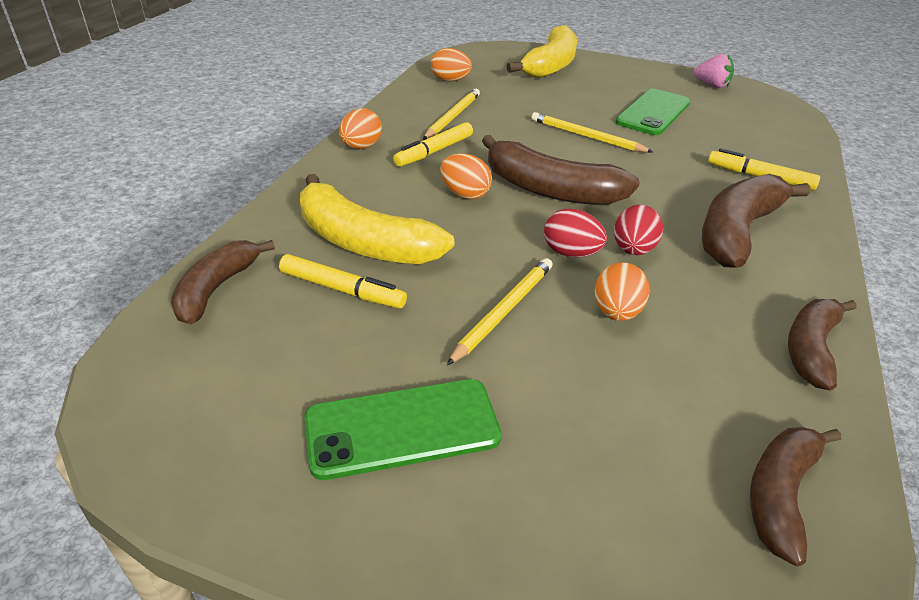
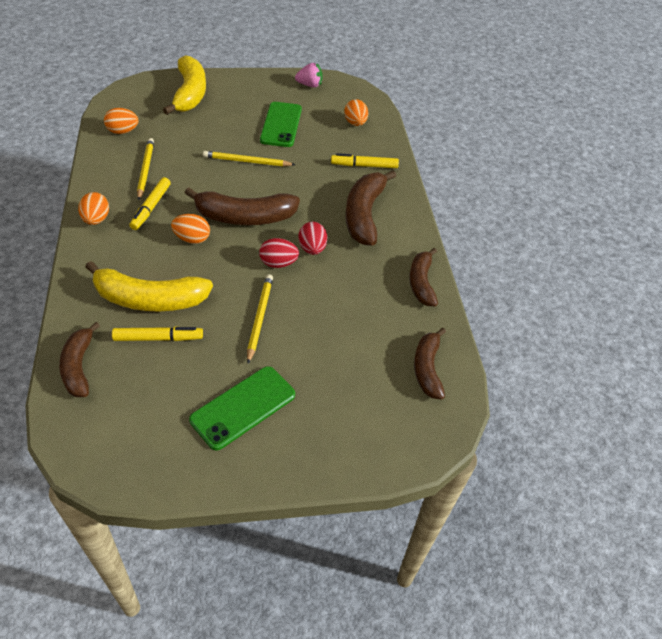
camera: 30 degrees left, 10 degrees up
orange egg [594,262,649,321] -> orange egg moved to [344,99,368,126]

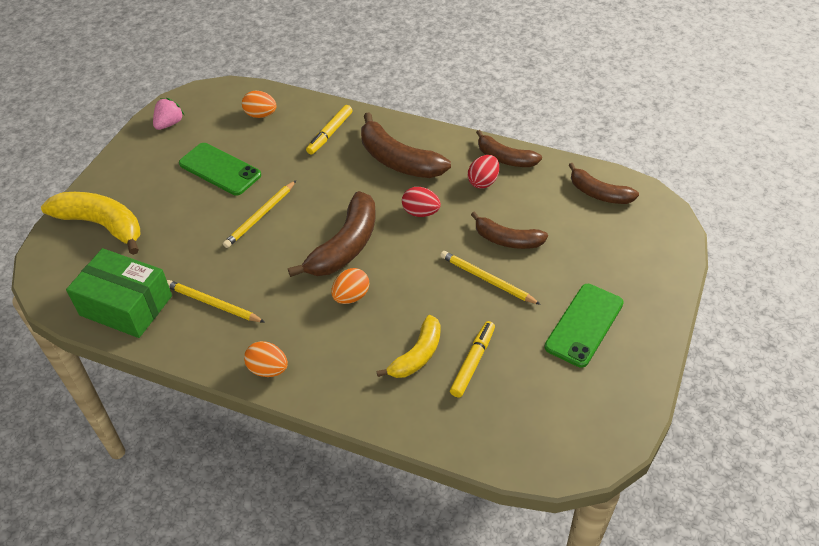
camera: 55 degrees left, 0 degrees up
brown banana [59,322,100,397] -> brown banana moved to [471,211,548,249]
yellow banana [86,261,213,312] -> yellow banana [376,315,441,378], size x0.64
orange egg [104,108,138,134] -> green box [66,248,172,338]
yellow marker [129,177,171,230] -> none
green phone [189,366,295,450] -> green phone turned 45 degrees clockwise [544,284,624,368]
red egg [259,238,299,268] -> red egg moved to [468,155,499,189]

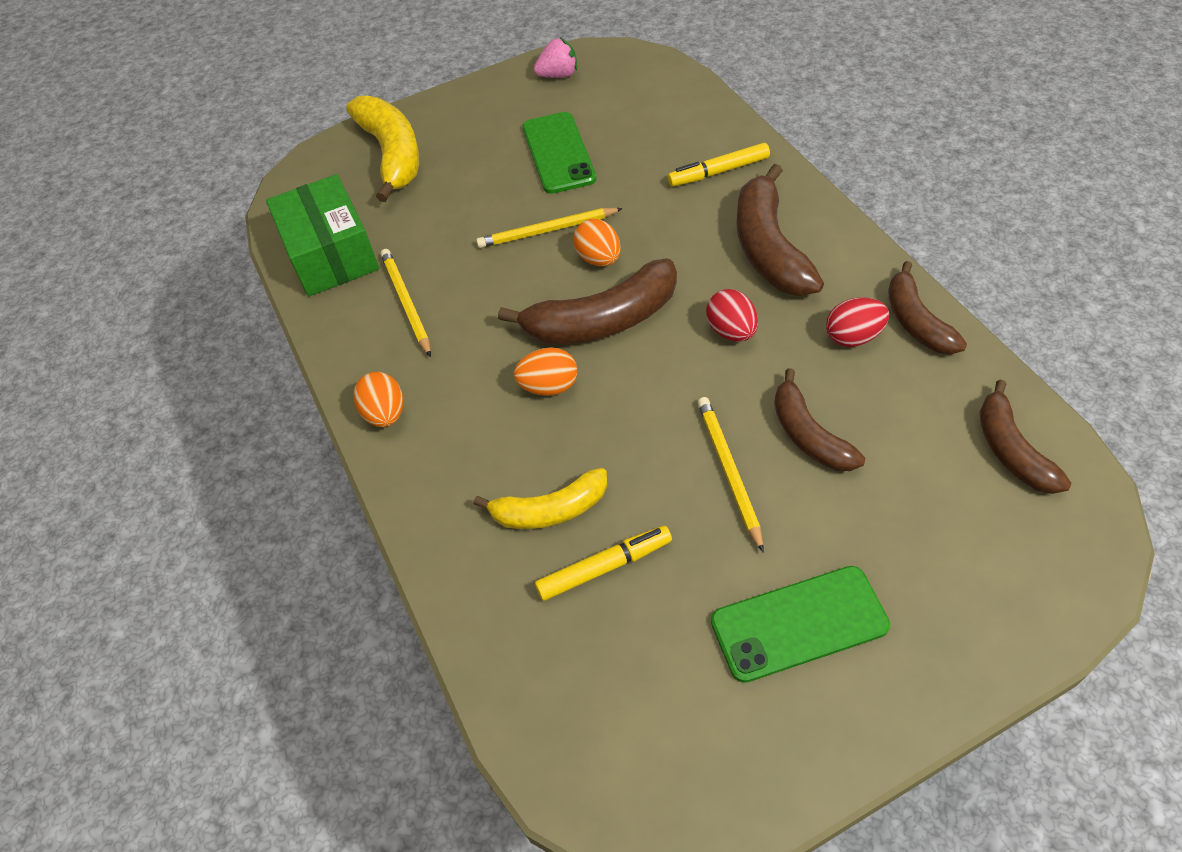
camera: 45 degrees right, 5 degrees up
orange egg [242,91,277,118] -> orange egg moved to [573,219,621,266]

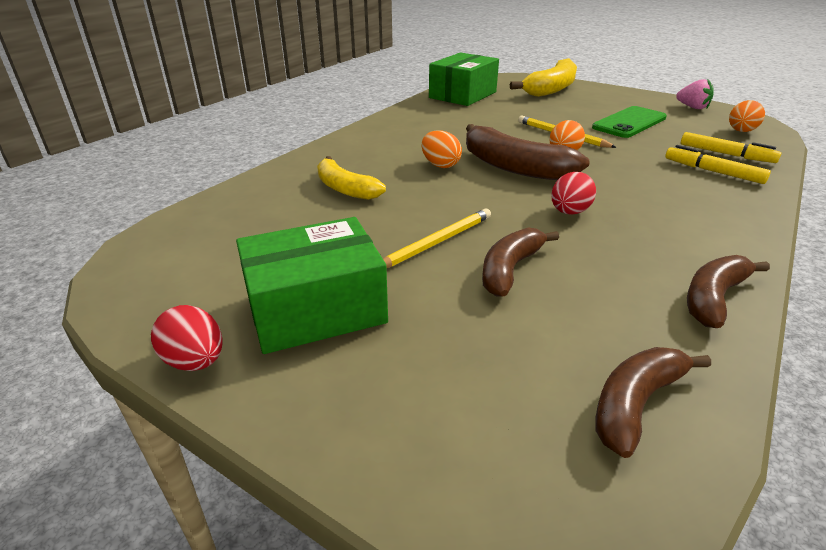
camera: 55 degrees right, 20 degrees down
orange egg [353,372,403,427] -> orange egg moved to [729,100,765,132]
yellow pencil [381,249,431,357] -> none
yellow marker [535,526,672,601] -> yellow marker moved to [681,132,781,163]
green phone [711,566,890,683] -> green box [236,217,388,354]
brown banana [736,164,824,296] -> none
red egg [826,297,889,347] -> red egg moved to [151,305,222,371]

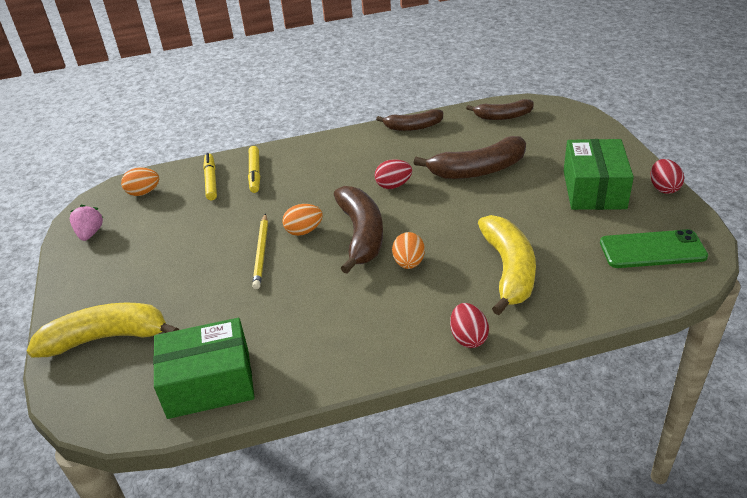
camera: 135 degrees left, 5 degrees up
green box [236,217,388,354] -> green box turned 75 degrees clockwise [564,139,634,210]
yellow banana [317,156,386,200] -> yellow banana [478,215,536,315], size x1.57
yellow pencil [383,208,491,268] -> none
brown banana [482,228,559,297] -> brown banana [414,136,526,179], size x1.57
green phone [592,106,667,138] -> green phone moved to [600,229,708,268]
none -> red egg [450,303,489,348]

